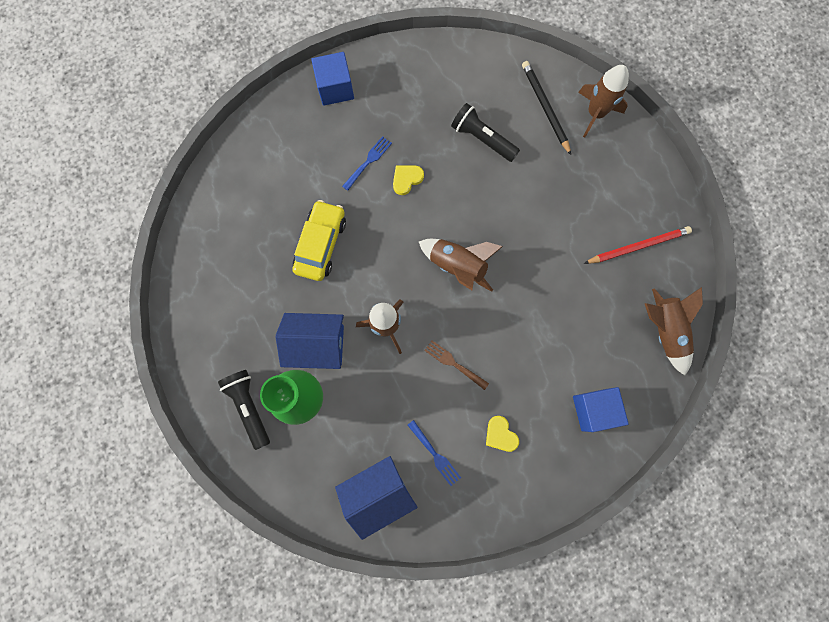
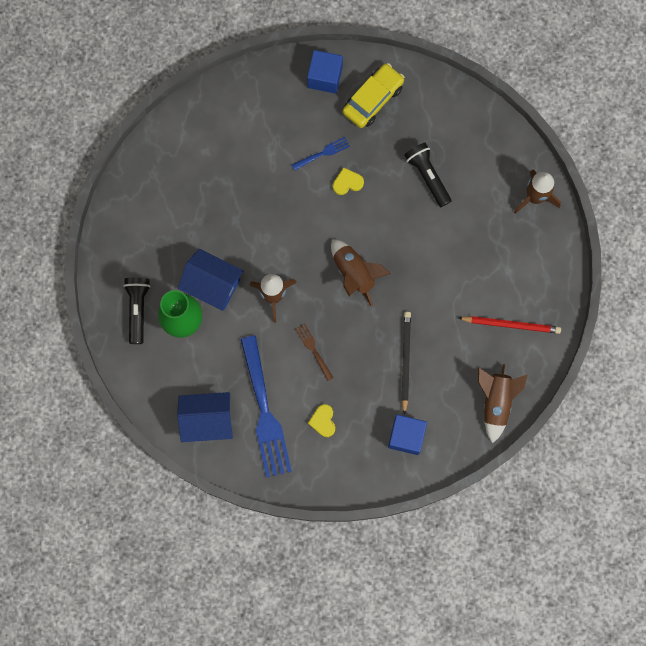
camera: 25 degrees right, 0 degrees up
yellow car [292,200,346,281] -> yellow car moved to [343,63,405,128]
blue fork [408,420,461,486] -> blue fork [240,336,292,478], size x2.25
black pencil [522,61,571,155] -> black pencil moved to [401,312,411,415]

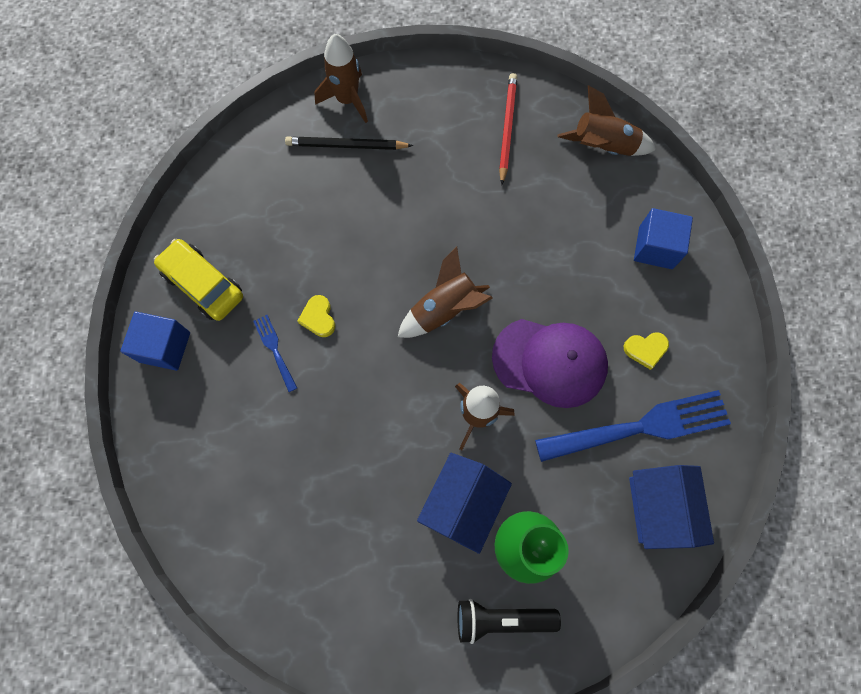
camera: 90 degrees left, 5 degrees down
brown fork [295,323,334,381] -> purple cap [492,319,608,408]
black pencil [401,312,411,415] -> black pencil moved to [285,136,413,150]
black flashlight [404,143,451,207] -> none

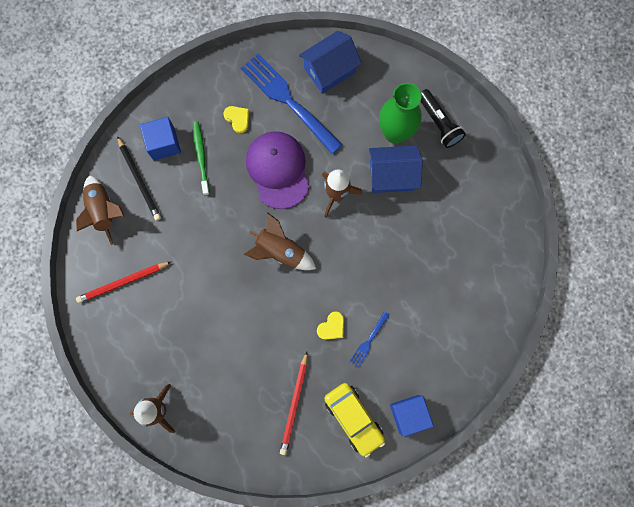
camera: 120 degrees left, 5 degrees up
yellow car [154,239,243,321] -> yellow car turned 45 degrees counterclockwise [324,383,385,457]
black pencil [285,136,413,150] -> black pencil moved to [117,136,161,221]
none -> green toothbrush [193,121,210,195]
none -> red pencil [280,352,308,455]

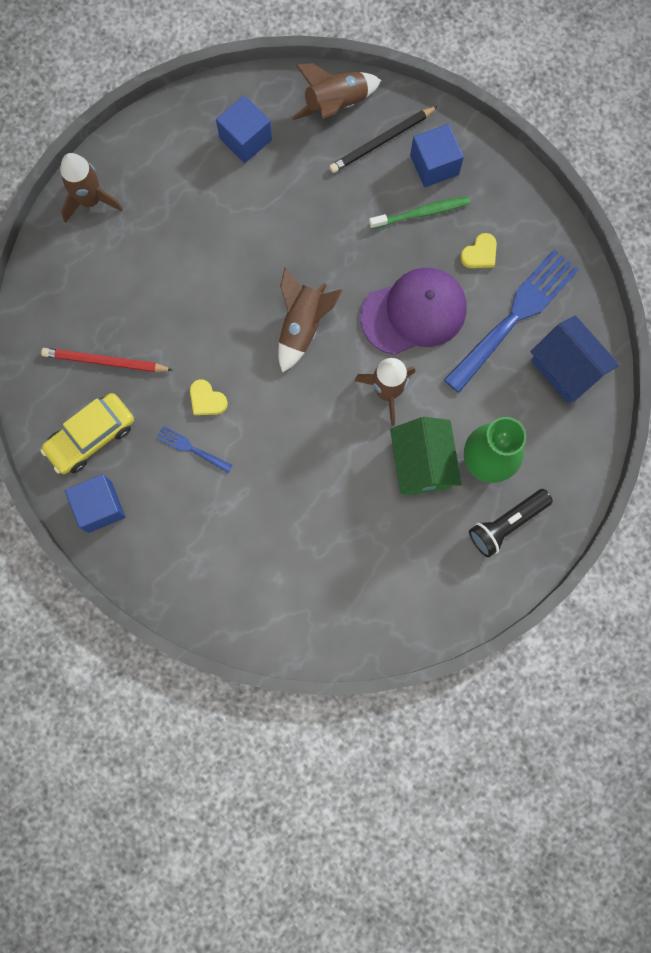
camera: 85 degrees right, 0 degrees up
red pencil [76,262,171,303] -> blue cube [216,95,272,163]
blue house [369,146,423,193] -> green house [390,417,462,495]

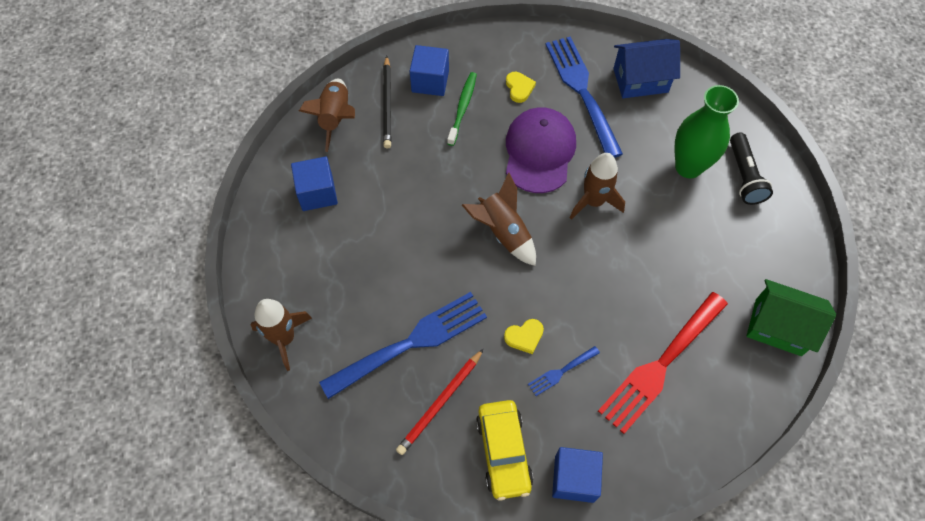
camera: 60 degrees left, 15 degrees down
green house [390,417,462,495] -> green house moved to [746,279,836,356]
none -> blue fork [319,292,487,399]
none -> red fork [598,292,728,434]

